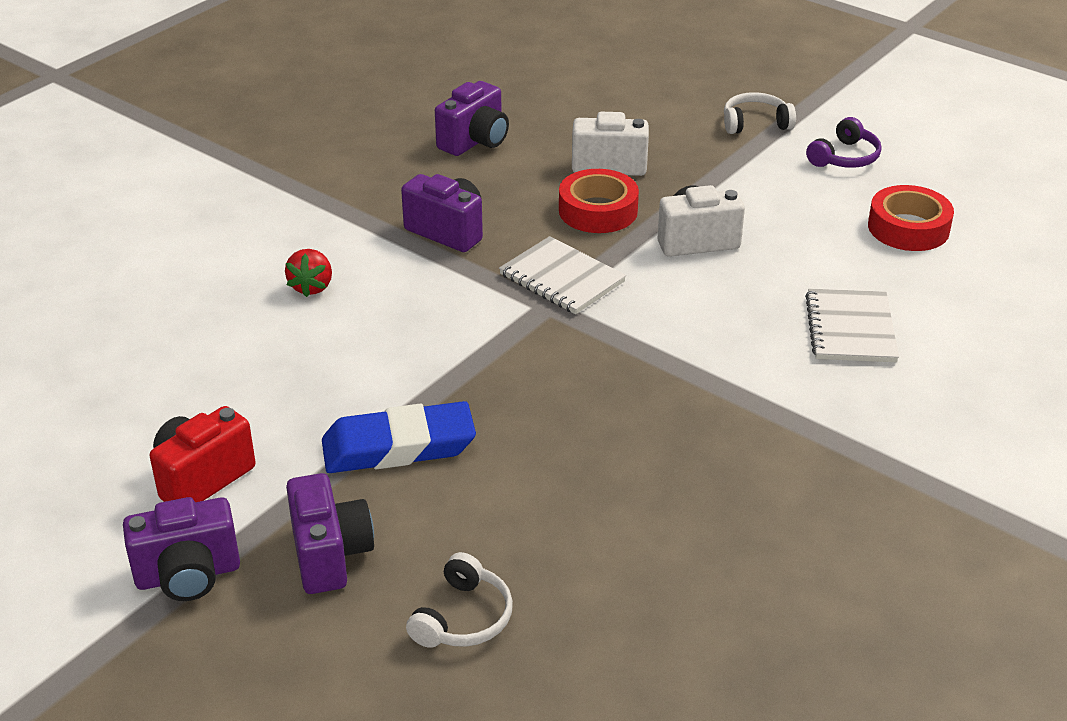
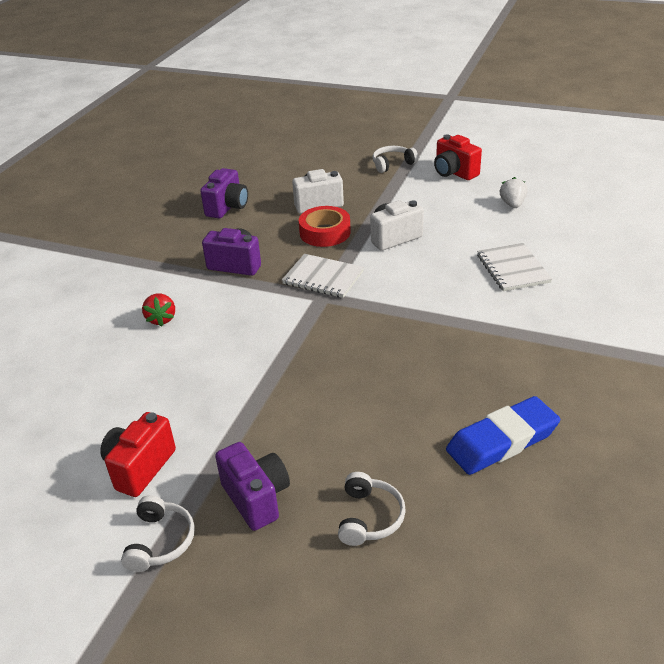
camera: 15 degrees left, 0 degrees up
purple camera [123,497,240,601] -> white headphones [121,495,195,572]
blue eraser [322,401,476,473] -> blue eraser moved to [446,396,560,475]
purple headphones [806,117,882,168] -> red camera [434,134,482,180]
red tape [868,185,954,251] -> white strawberry [500,177,527,208]

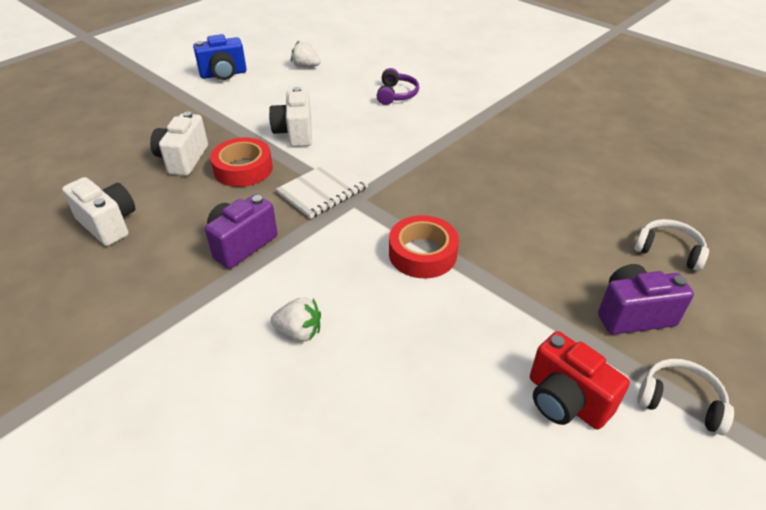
camera: 70 degrees left, 5 degrees up
red strawberry [142,293,175,327] -> white strawberry [271,297,321,341]
purple camera [200,168,248,218] -> white camera [62,177,136,246]
white headphones [372,146,418,173] -> none
red camera [434,134,482,180] -> blue camera [193,34,247,80]
blue eraser [446,396,560,475] -> none
white notebook [477,243,552,291] -> purple headphones [377,68,419,105]
none -> red tape [389,215,459,278]

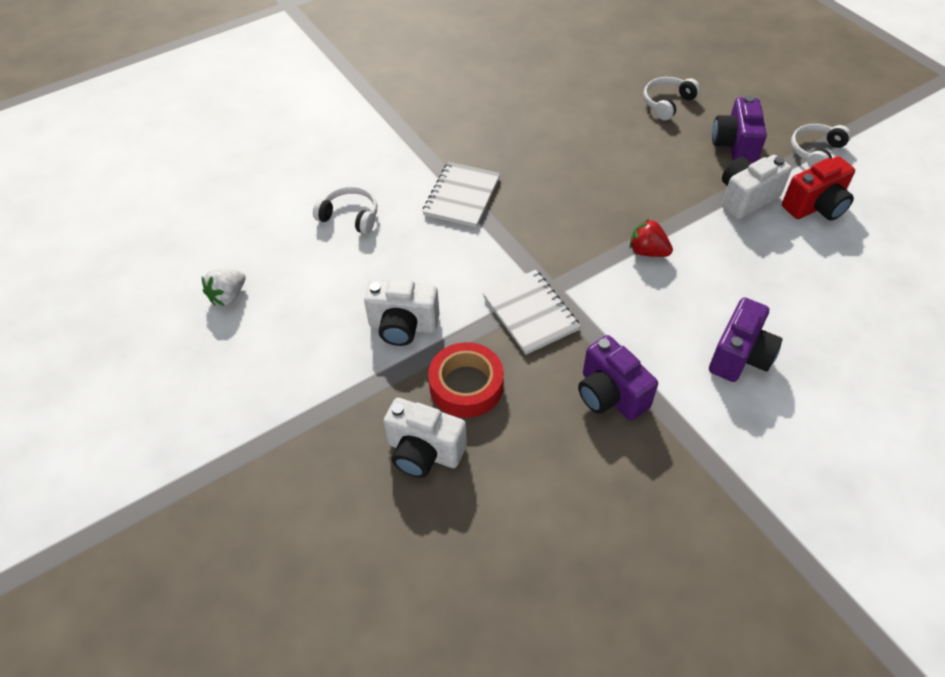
camera: 75 degrees left, 10 degrees up
white camera [62,177,136,246] -> white camera moved to [722,155,792,219]
blue camera [193,34,247,80] -> none
white strawberry [271,297,321,341] -> purple camera [709,297,783,382]
purple headphones [377,68,419,105] -> white headphones [313,186,377,234]
red tape [389,215,459,278] -> red strawberry [630,219,673,257]
none -> white notebook [422,162,500,227]

